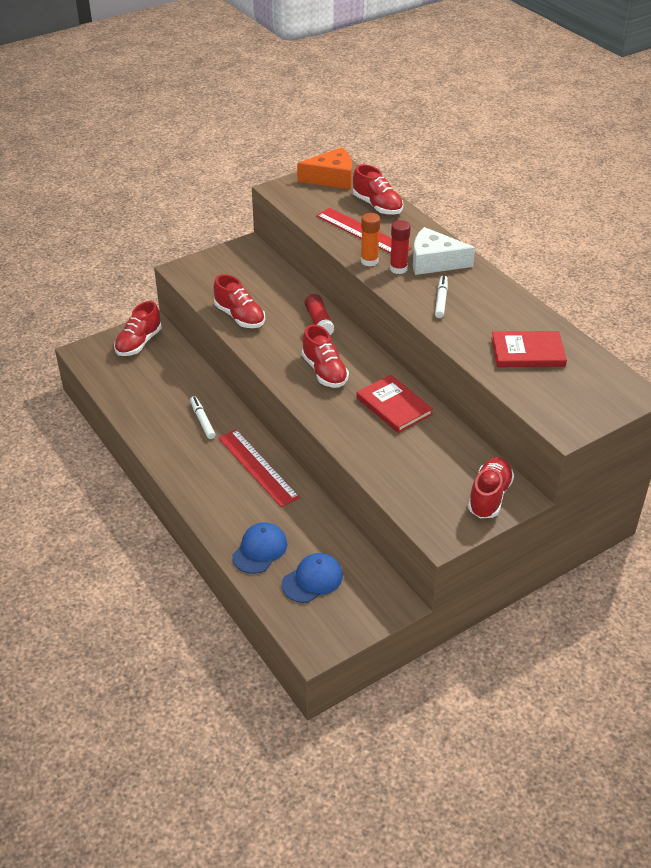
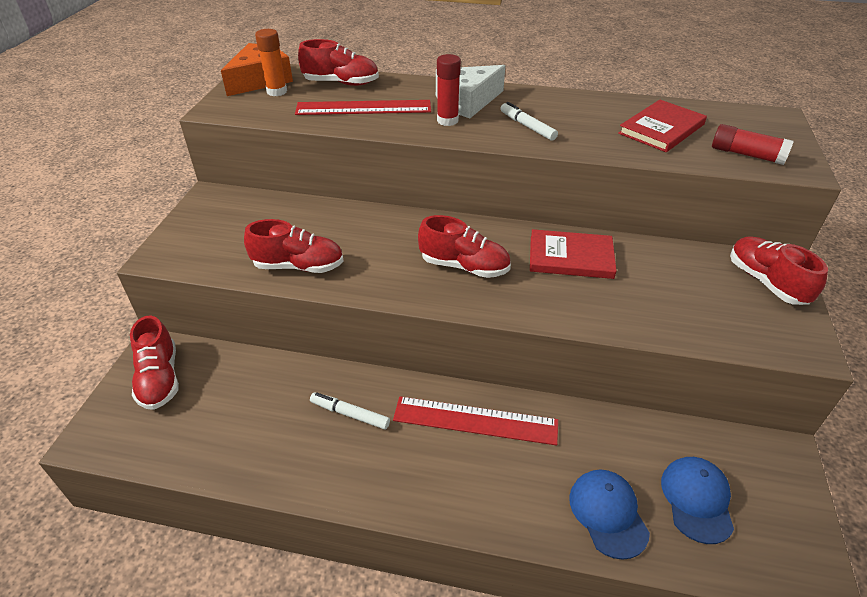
camera: 45 degrees left, 0 degrees up
red glue stick [305,294,334,335] -> red glue stick moved to [712,124,794,165]
orange glue stick [361,213,380,266] -> orange glue stick moved to [255,29,287,96]

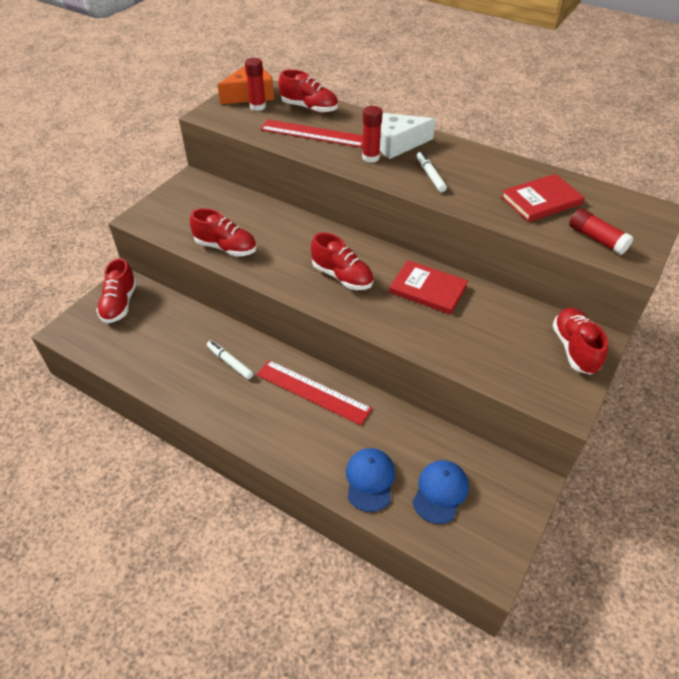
camera: 20 degrees right, 5 degrees up
orange glue stick [255,29,287,96] -> red glue stick [245,58,266,111]

